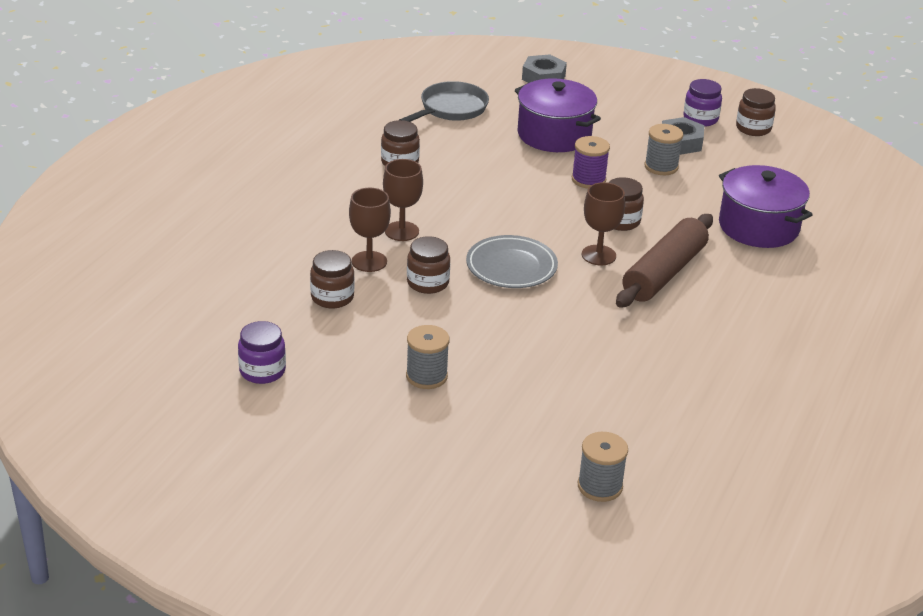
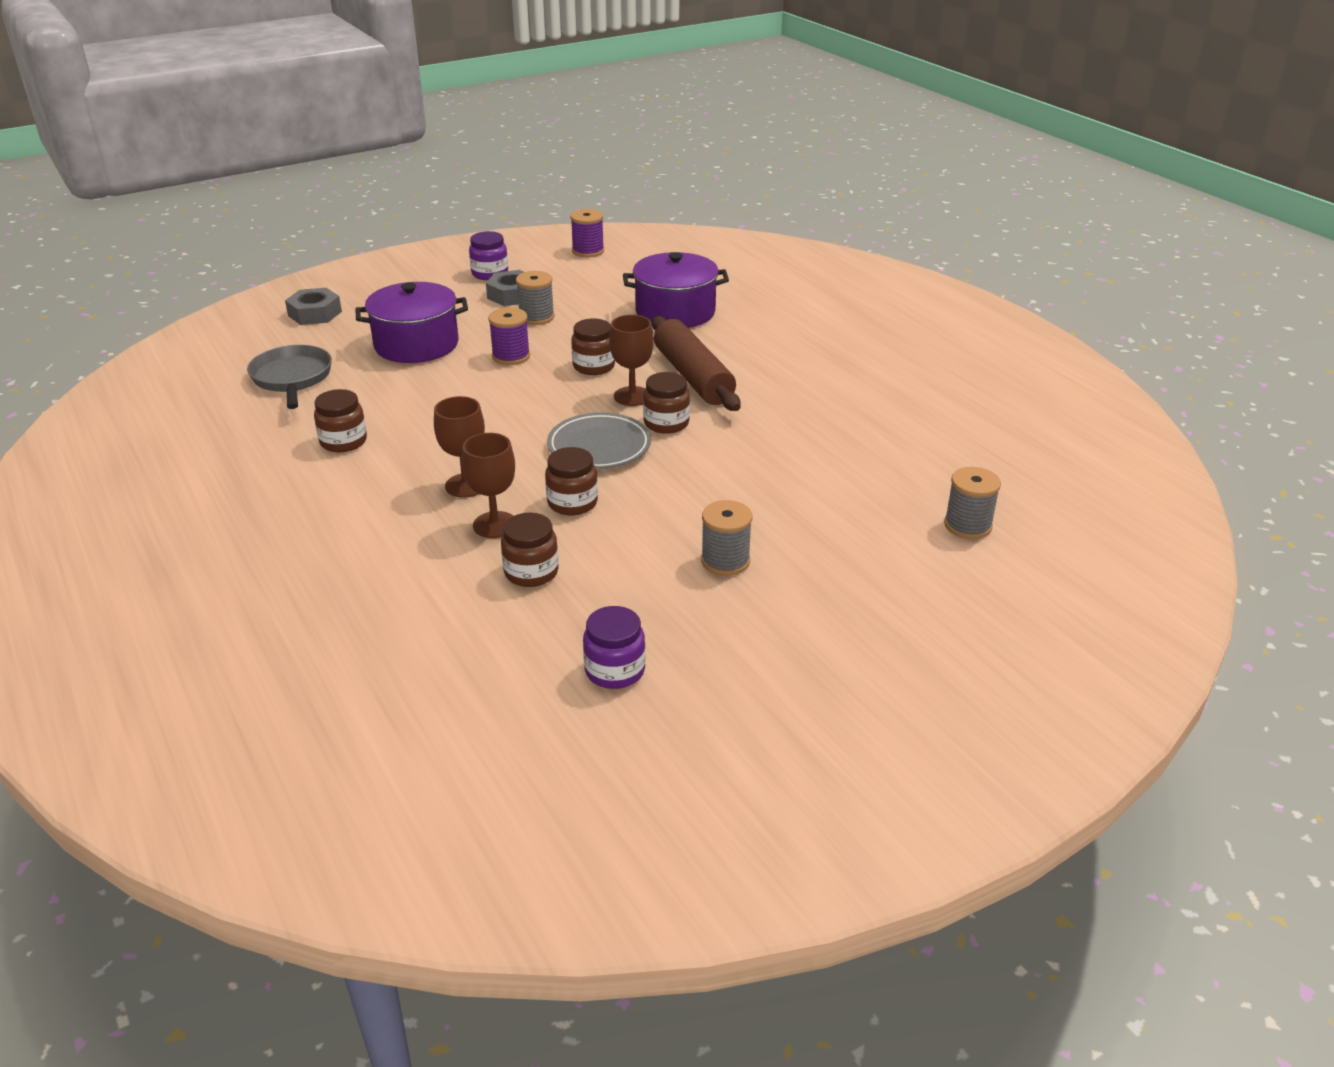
camera: 55 degrees left, 0 degrees up
brown jar [736,88,776,136] -> brown jar moved to [643,372,690,434]
none -> purple spool [570,209,604,258]

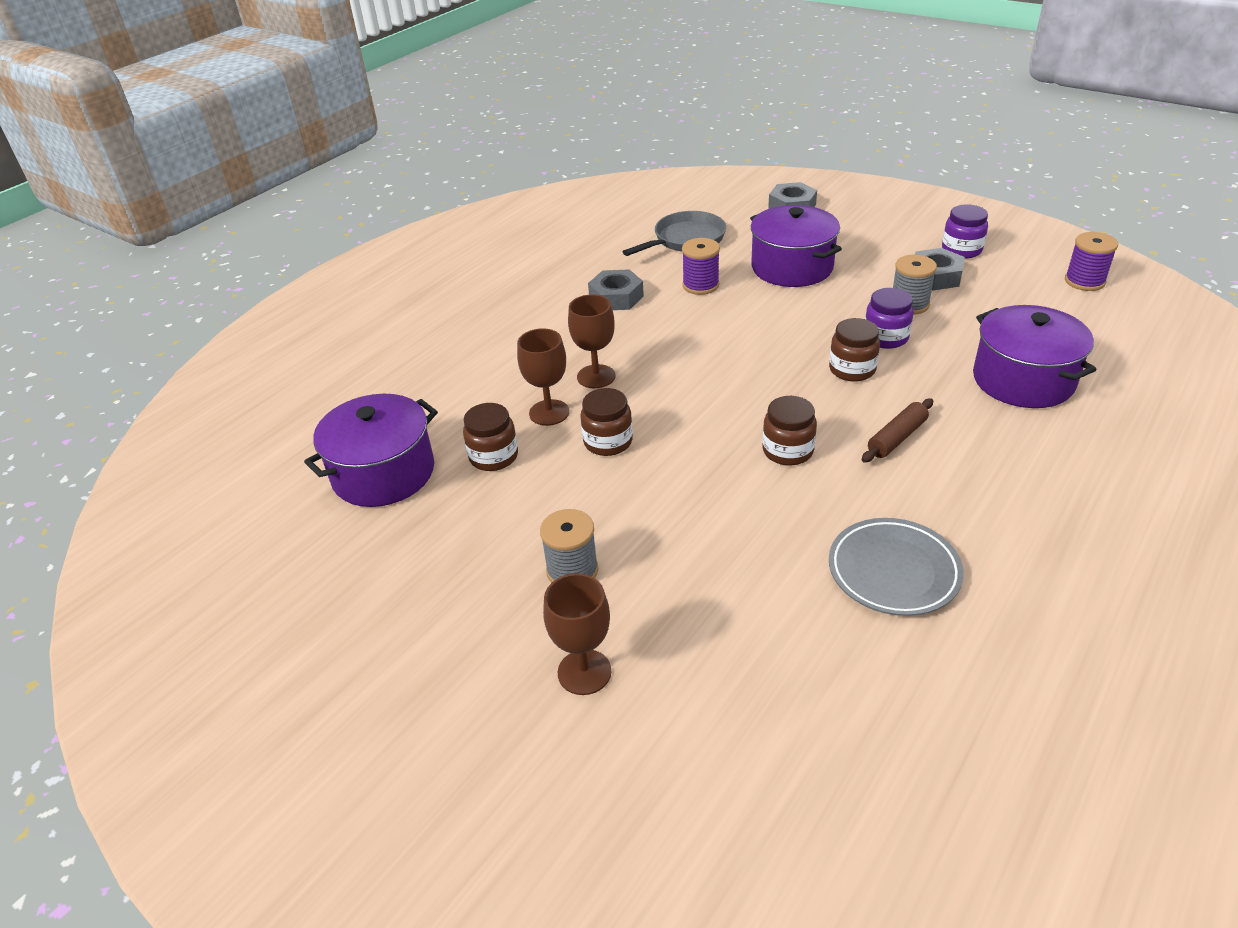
camera: 70 degrees right, 5 degrees up
brown jar [314,389,367,452] -> grey nut [588,269,644,310]
purple spool [488,308,530,365] -> purple spool moved to [682,238,720,295]
grey plate [547,412,651,469] -> grey plate moved to [829,518,964,616]
purple jar [583,606,645,689] -> purple jar moved to [865,288,914,349]
brown goblet [609,315,654,406] -> brown goblet moved to [543,573,611,695]
brown rolling pin [652,316,741,411] -> brown rolling pin [862,398,933,463], size x0.52
grey spool [944,467,1001,539] -> none
none -> purple pot [304,394,438,507]

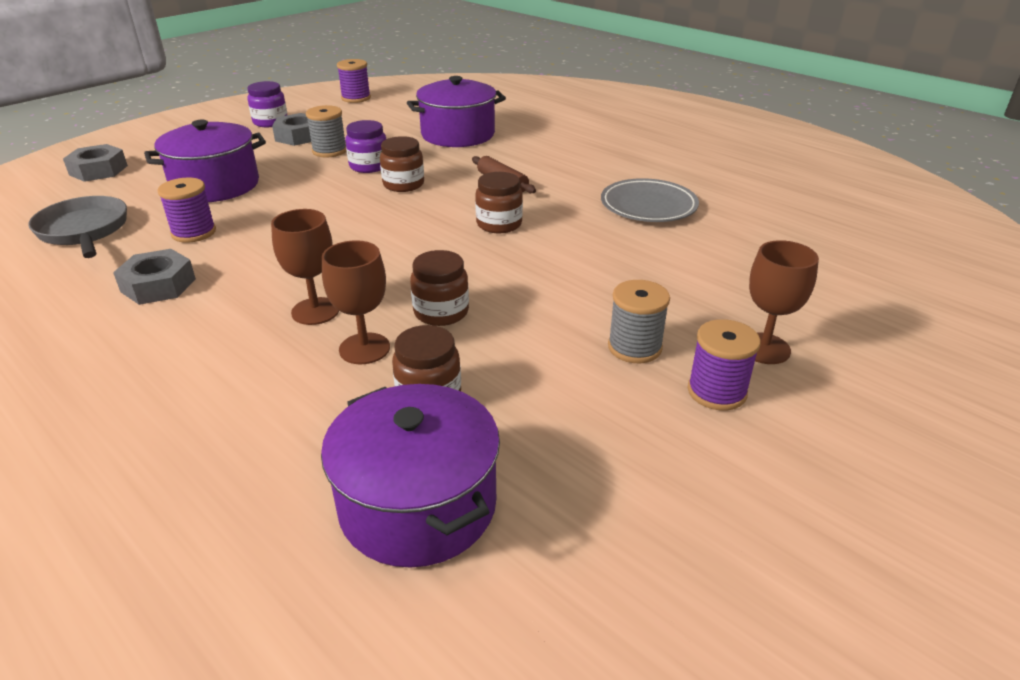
camera: 85 degrees left, 5 degrees down
none -> purple spool [687,319,761,411]

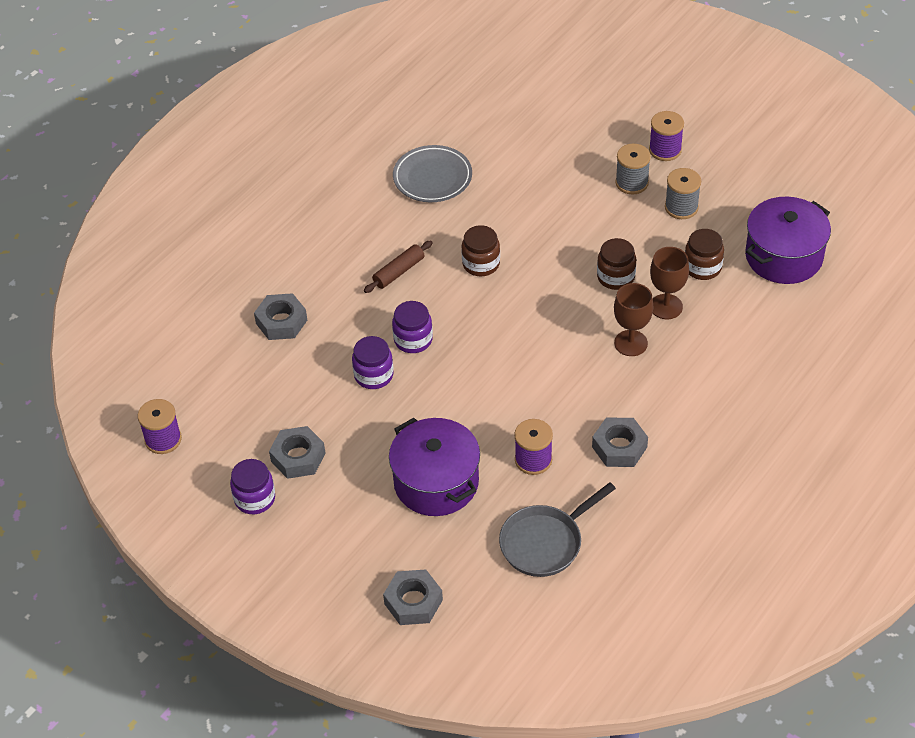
camera: 95 degrees left, 15 degrees up
grey spool [306,105,346,157] -> grey spool moved to [665,168,701,219]
brown jar [380,136,424,192] -> purple jar [392,301,433,353]
purple pot [407,76,506,147] -> grey nut [254,293,307,340]
brown goblet [749,240,819,364] -> none

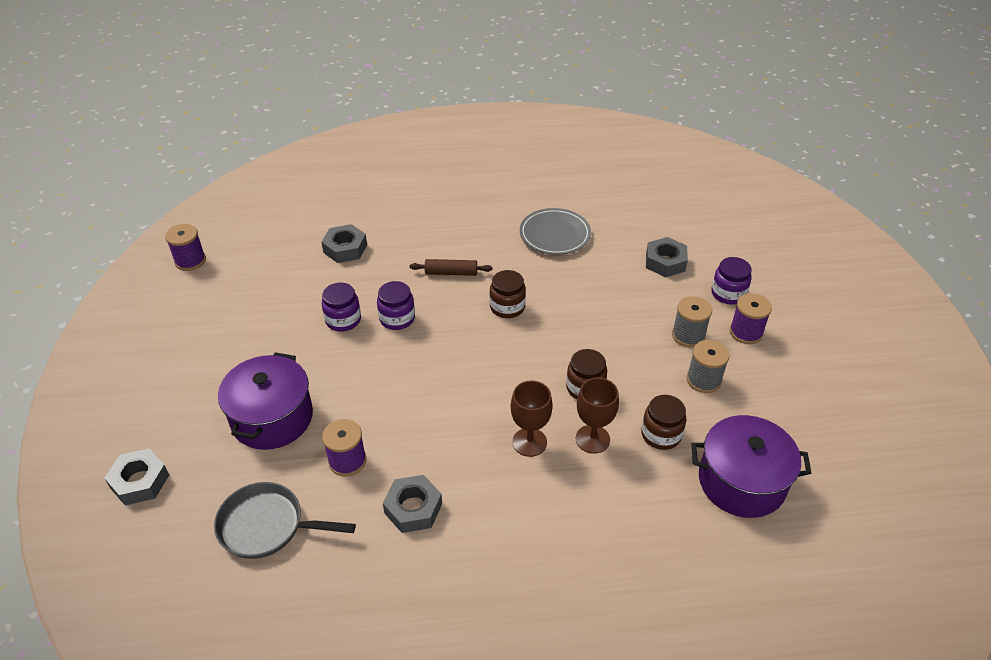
camera: 45 degrees right, 5 degrees down
purple jar [230,459,275,514] -> purple jar moved to [712,257,752,305]
grey nut [269,426,325,479] -> grey nut moved to [646,237,688,277]

